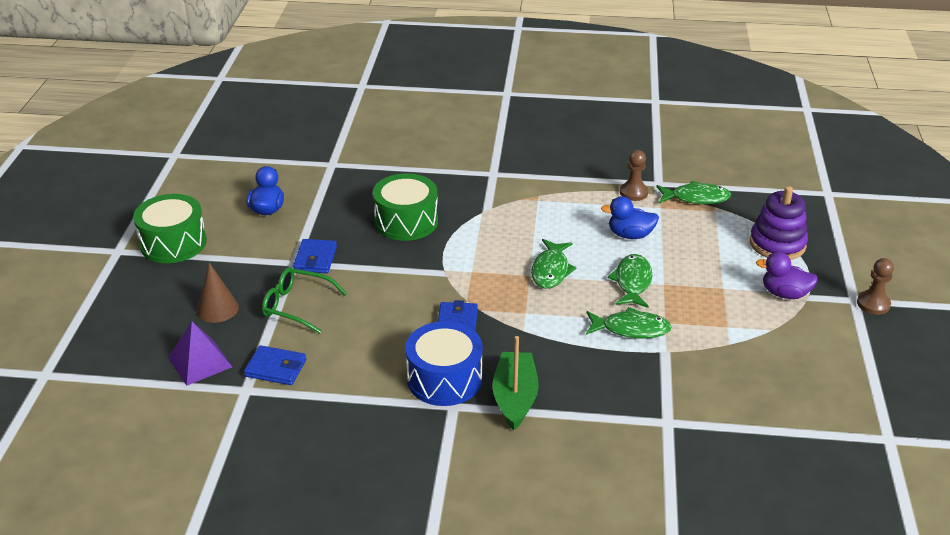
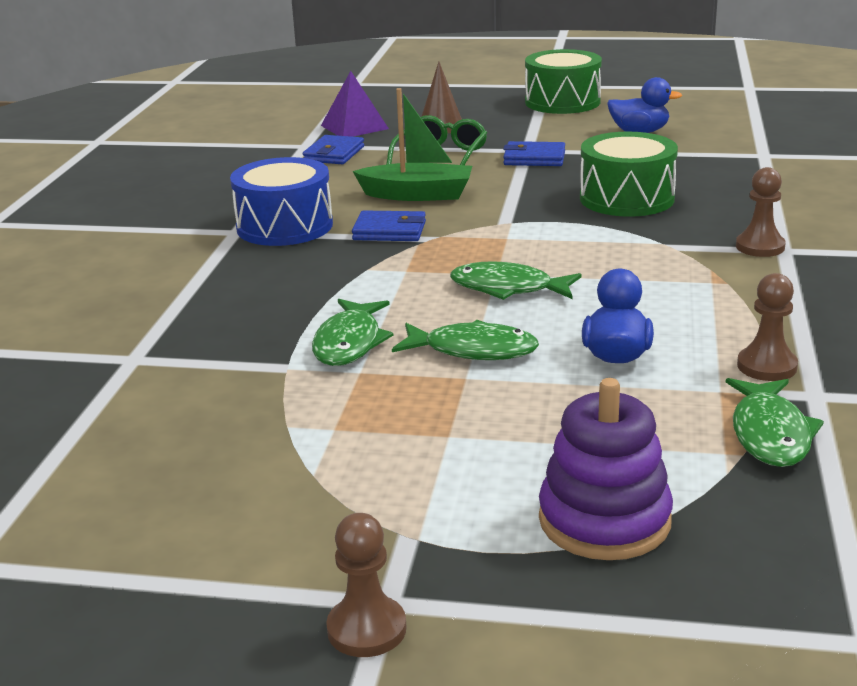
camera: 95 degrees right, 10 degrees down
green boat [492,336,539,430] -> green boat moved to [353,88,472,201]
purple duck [756,252,818,299] -> none
none -> brown pawn [736,167,786,257]

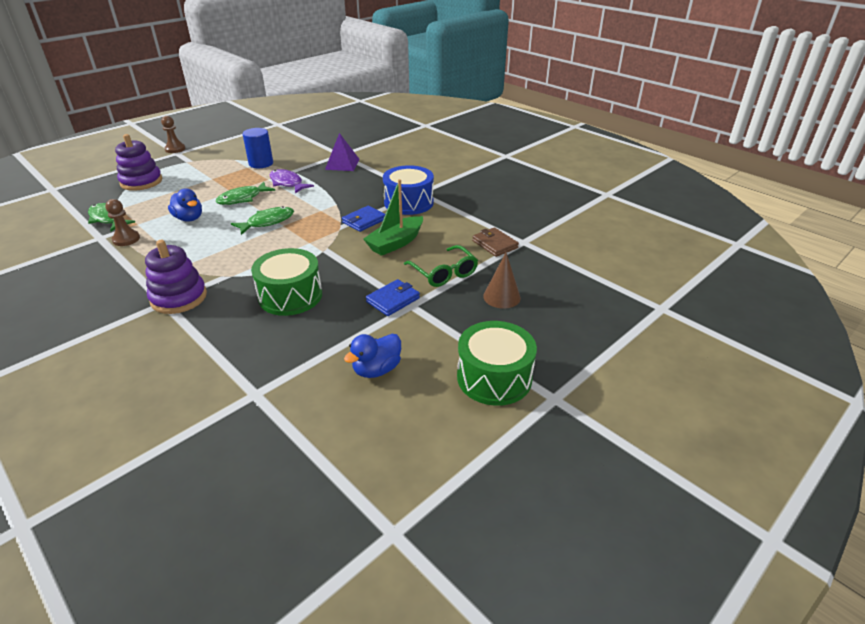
camera: 125 degrees right, 10 degrees up
blue wallet [303,135,364,164] -> brown wallet [472,227,519,257]
green fish [312,299,393,366] -> purple fish [270,169,314,194]
purple pyramid [321,71,389,137] -> purple pyramid moved to [325,133,360,171]
brown pawn [736,167,786,257] -> purple stacking toy [145,240,207,314]
none -> blue cylinder [243,128,273,168]

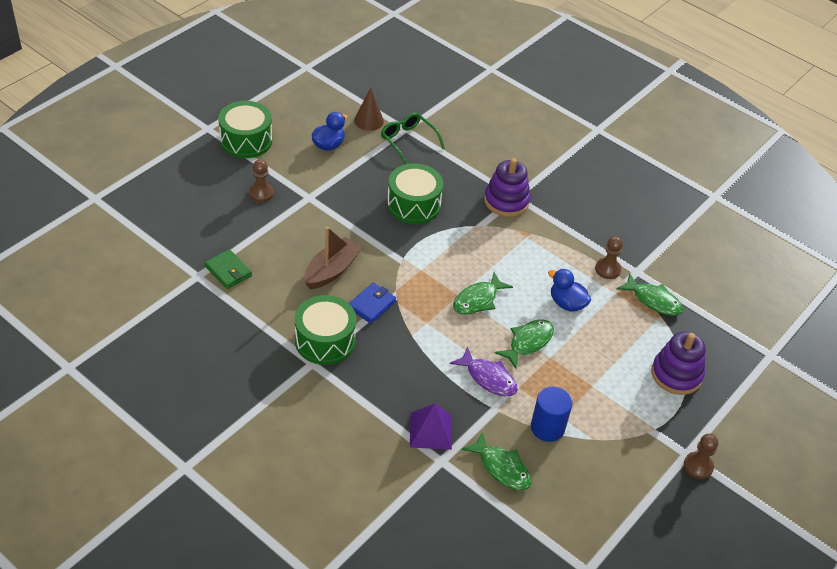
camera: 170 degrees right, 10 degrees up
green boat [363,179,423,256] -> brown boat [305,227,363,289]
blue wallet [366,279,420,316] -> none
blue drum [383,165,434,215] -> green drum [295,295,356,365]
green glasses [404,245,478,287] -> green glasses moved to [381,113,445,164]
brown wallet [472,227,519,257] -> green wallet [205,249,252,289]
brown cone [483,253,521,309] -> brown cone moved to [354,87,384,131]
none -> brown pawn [249,160,274,202]
none -> green fish [462,432,532,490]

